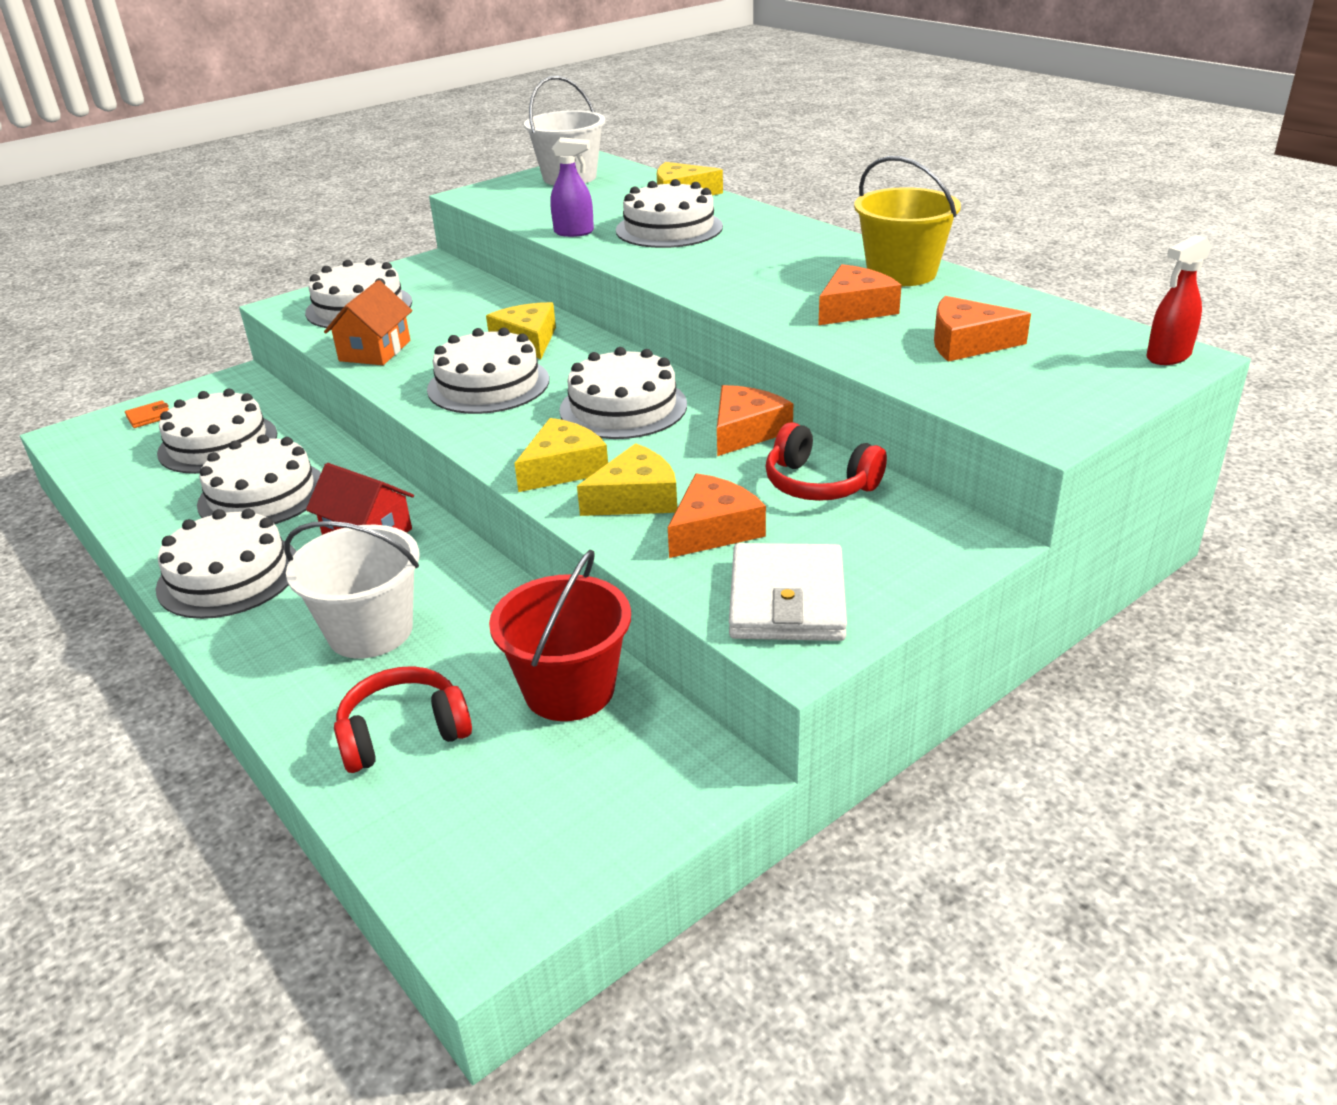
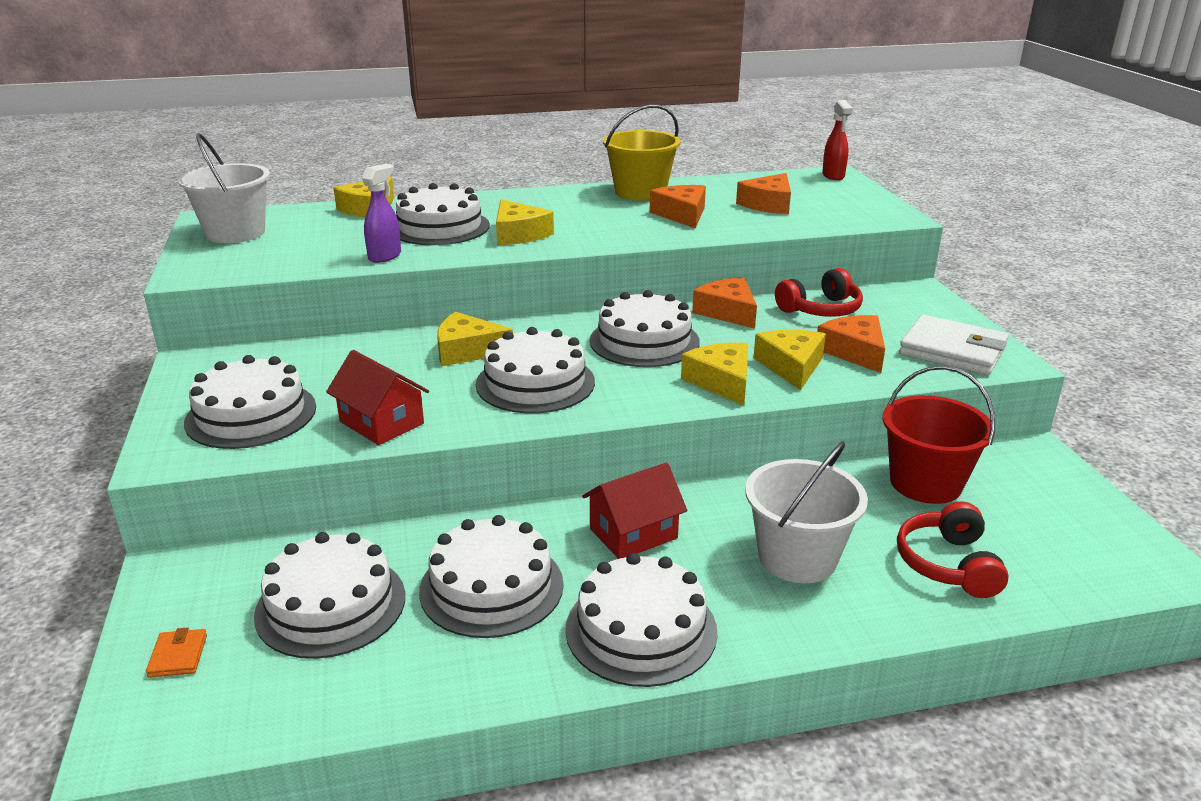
camera: 65 degrees left, 5 degrees down
orange house [324,280,413,365] -> red house [326,350,429,445]
none -> yellow cheese [496,199,554,245]

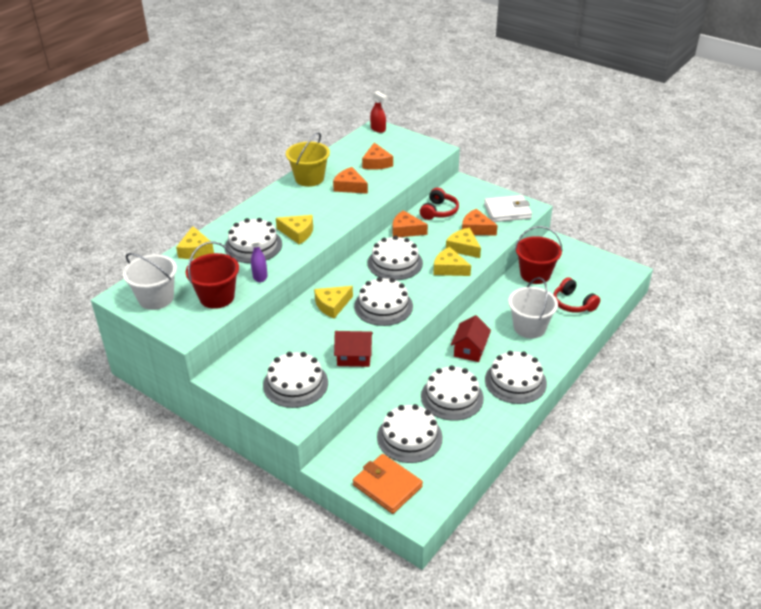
camera: 40 degrees left, 10 degrees up
orange wallet [146,628,207,678] -> orange wallet [353,454,423,514], size x2.28
none -> red bucket [186,241,239,309]

